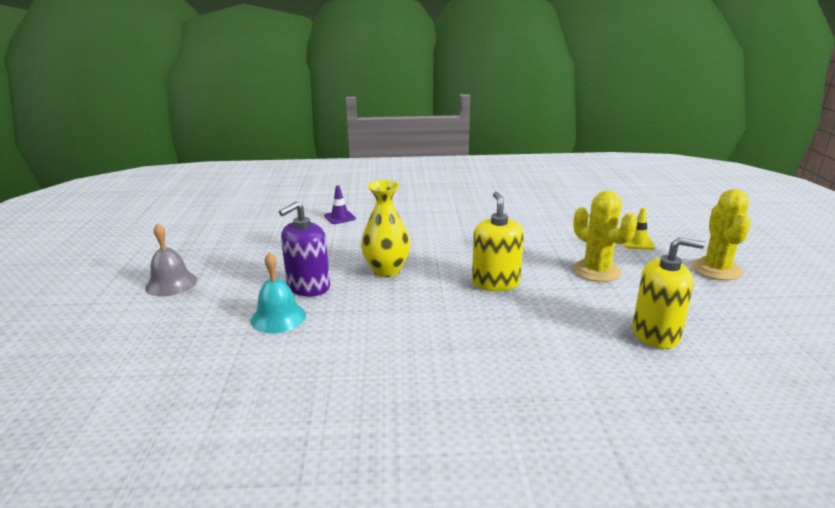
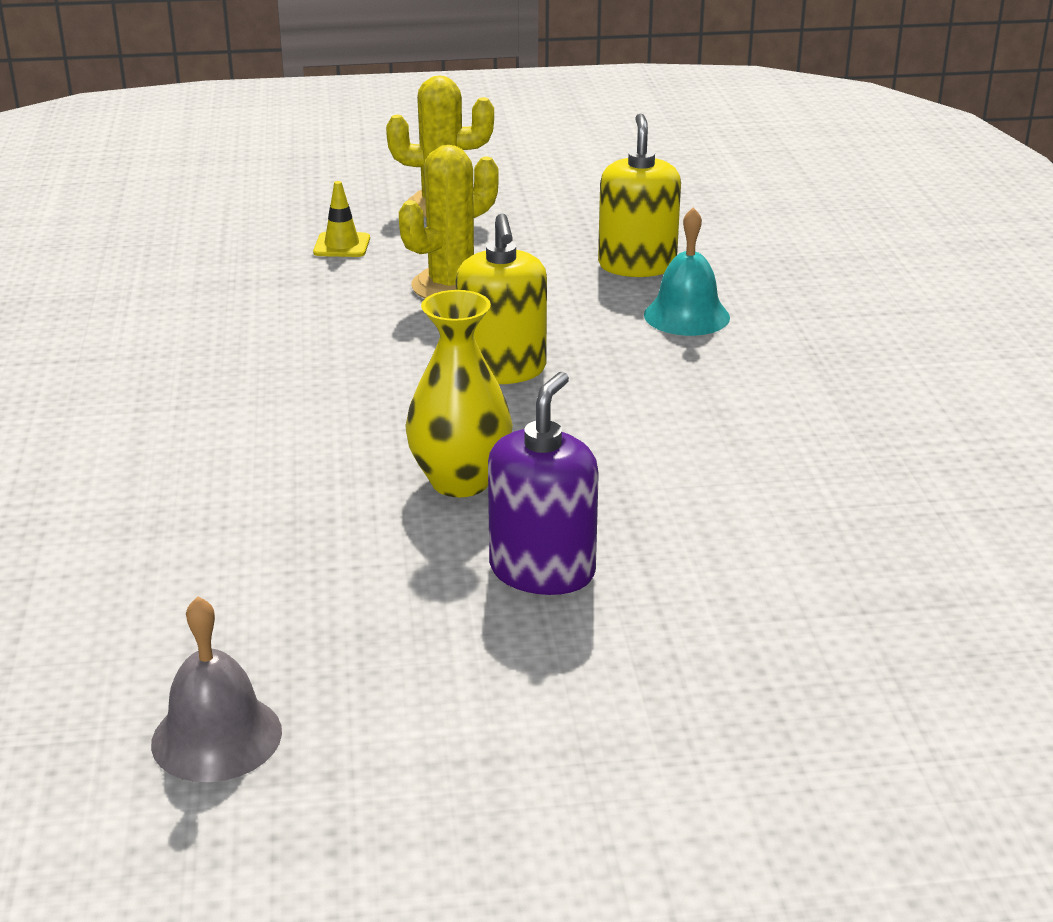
camera: 95 degrees left, 5 degrees up
grey bell [145,223,197,297] -> grey bell moved to [151,596,282,782]
turquoise bell [251,252,306,333] -> turquoise bell moved to [644,207,730,336]
purple soap dispenser [279,202,330,296] -> purple soap dispenser turned 105 degrees counterclockwise [488,372,599,595]
purple traffic cone [324,185,356,224] -> none
yellow soap dispenser [472,192,524,291] -> yellow soap dispenser turned 90 degrees counterclockwise [456,213,547,384]

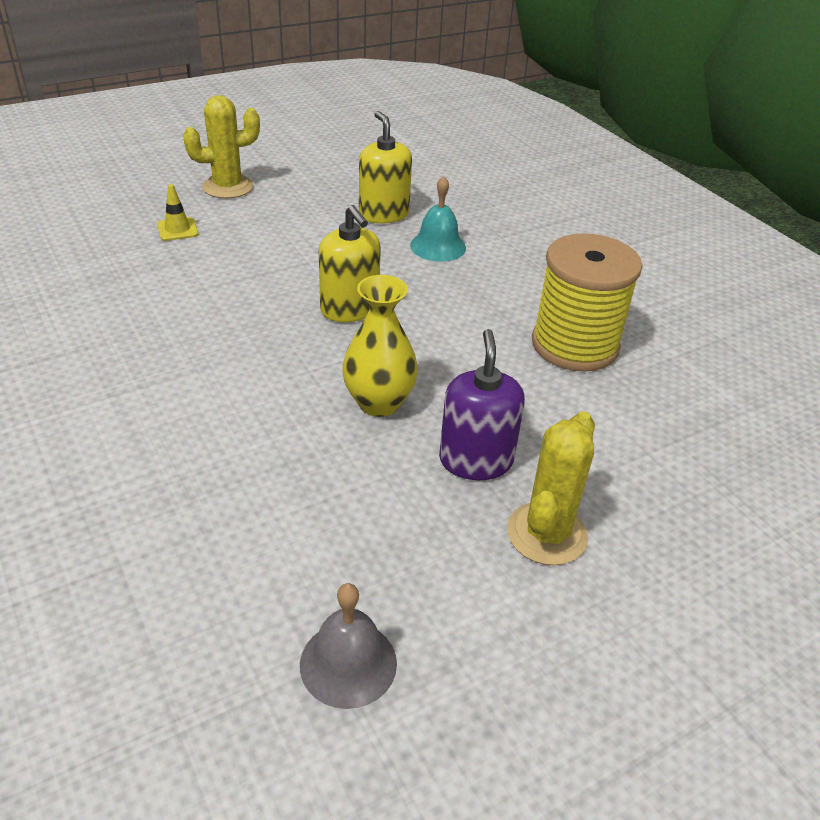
camera: 25 degrees left, 10 degrees up
yellow cactus [399,145,499,298] -> yellow cactus moved to [507,411,595,565]
none -> yellow spool [532,233,642,372]

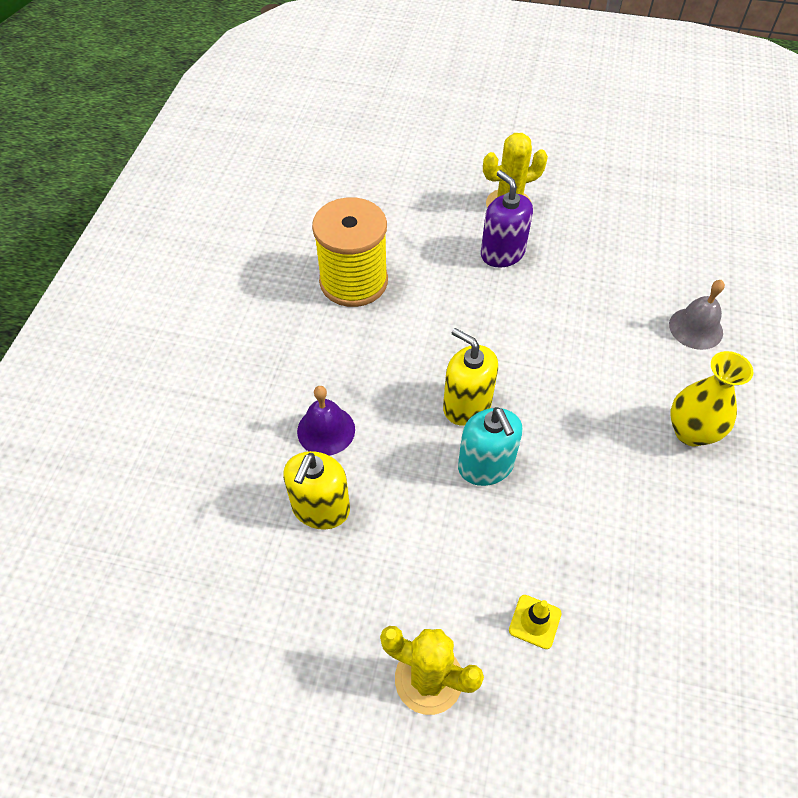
camera: 135 degrees left, 15 degrees up
grey bell [300,583,397,709] -> grey bell moved to [669,280,725,350]
yellow soap dispenser [319,205,381,322] -> yellow soap dispenser turned 60 degrees counterclockwise [443,328,498,426]
yellow vase [342,275,418,417] -> yellow vase moved to [670,351,753,446]
turquoise bell [410,176,466,262] -> purple bell [297,386,355,456]
purple soap dispenser [439,329,525,480] -> purple soap dispenser turned 105 degrees clockwise [481,170,533,267]
none -> turquoise soap dispenser [458,407,523,486]

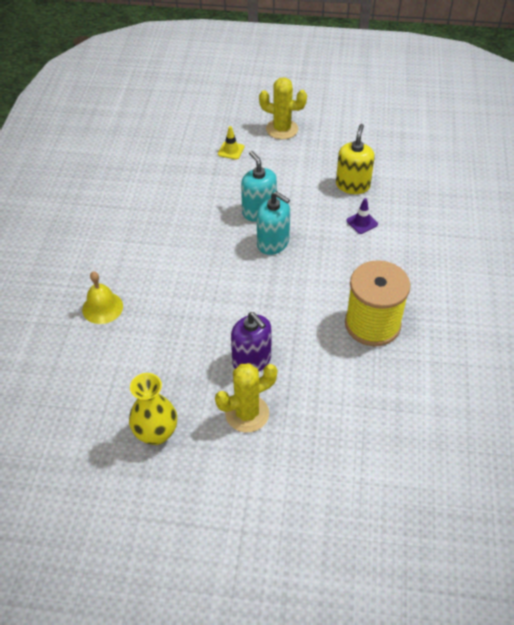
camera: 175 degrees right, 5 degrees down
purple bell [297,386,355,456] -> purple traffic cone [346,198,378,234]
yellow soap dispenser [443,328,498,426] -> turquoise soap dispenser [257,191,290,255]
grey bell [669,280,725,350] -> yellow bell [82,271,123,324]
yellow vase [670,351,753,446] -> yellow vase moved to [129,373,177,445]

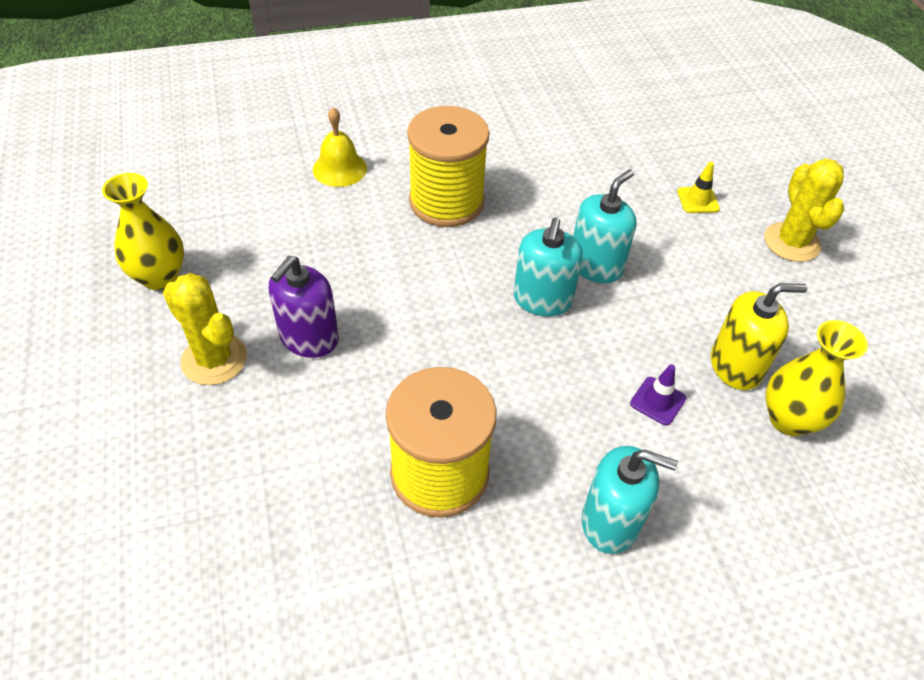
camera: 65 degrees right, 0 degrees up
none -> yellow spool [407,106,490,227]
none -> turquoise soap dispenser [582,446,678,554]
none -> yellow vase [766,320,868,436]

